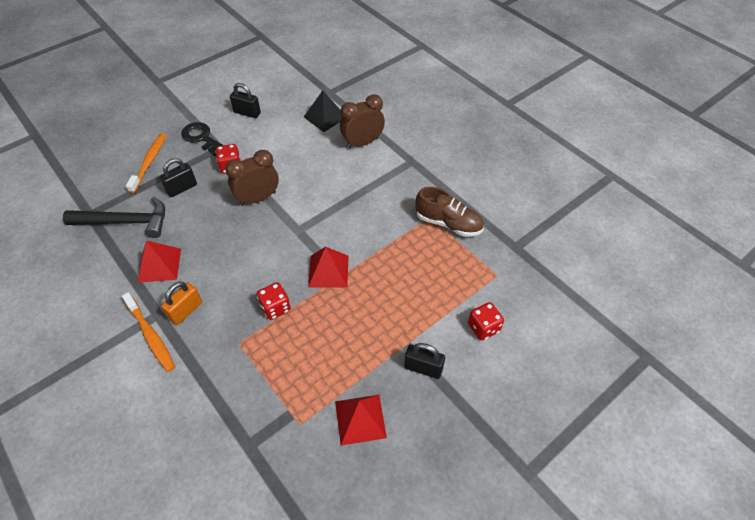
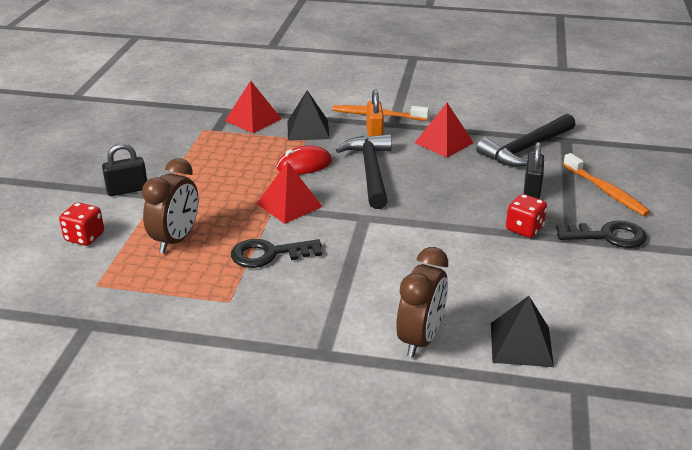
camera: 140 degrees right, 20 degrees down
brown clock [225,150,279,206] -> brown clock moved to [142,158,198,253]
black padlock [230,83,261,118] -> none
red dice [257,282,291,320] -> red mouse [277,145,332,175]
red pyramid [335,395,387,446] -> red pyramid moved to [225,81,282,133]
brown shoe [415,187,484,237] -> none
none -> black key [231,239,322,268]
none -> black pyramid [287,90,330,141]
none -> black hammer [336,134,392,209]

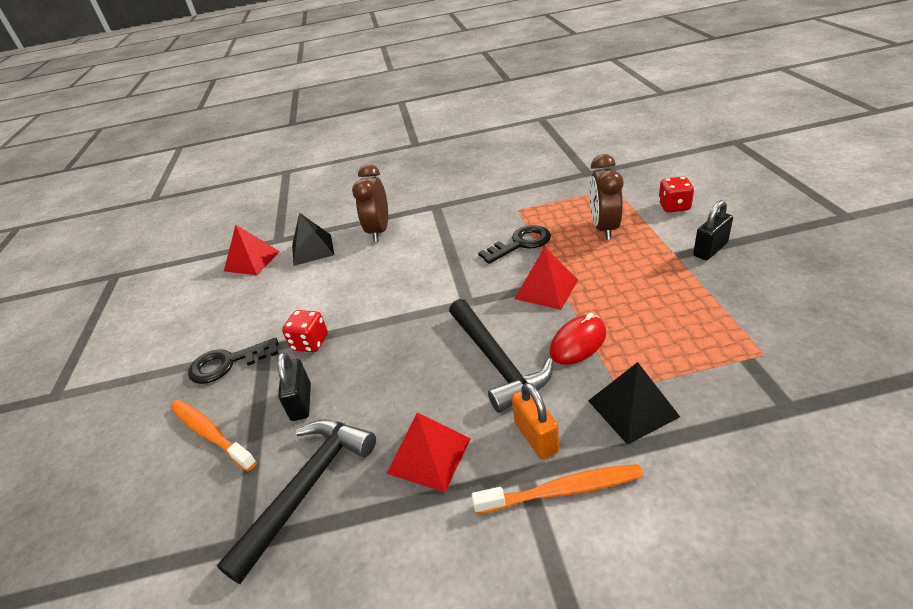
camera: 165 degrees right, 5 degrees up
red pyramid [225,81,282,133] -> red pyramid moved to [224,225,280,275]

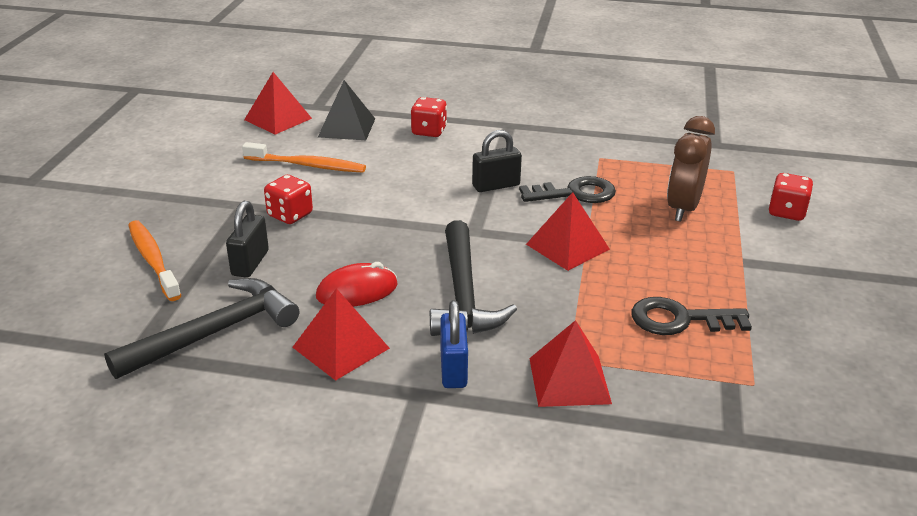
camera: 15 degrees right, 5 degrees down
black key [188,337,279,384] -> black key moved to [631,297,752,335]
brown clock [352,164,388,242] -> red dice [411,97,447,137]
orange toothbrush [472,464,643,514] -> orange toothbrush moved to [242,142,366,173]
orange padlock [512,383,559,459] -> blue padlock [440,300,468,388]
red mouse [550,313,606,365] -> red mouse moved to [316,262,398,307]
black pyramid [588,362,680,445] -> red pyramid [529,320,612,407]
black padlock [693,200,733,260] -> black padlock moved to [472,130,522,192]

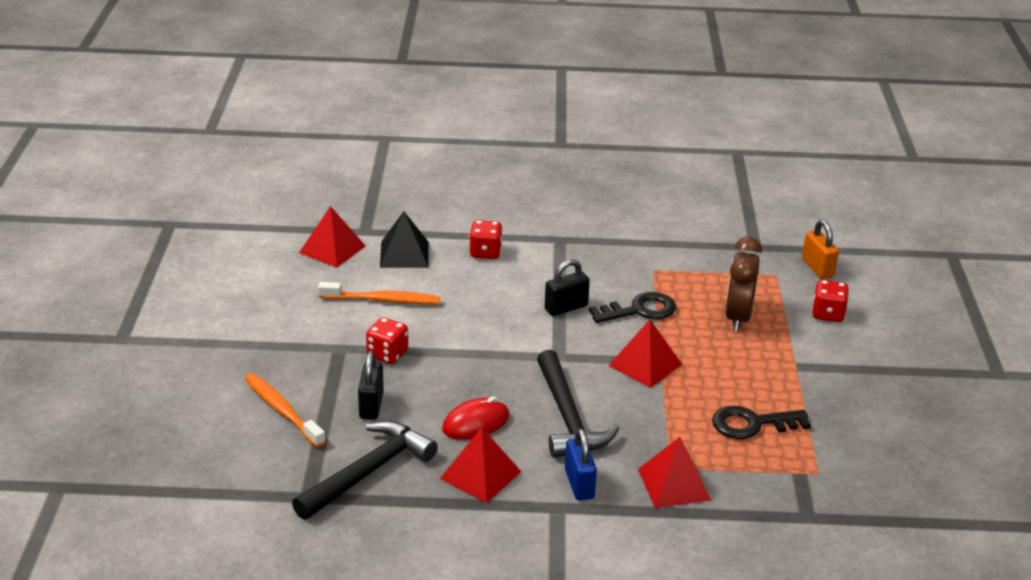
camera: 10 degrees left, 0 degrees up
none -> orange padlock [802,220,839,279]

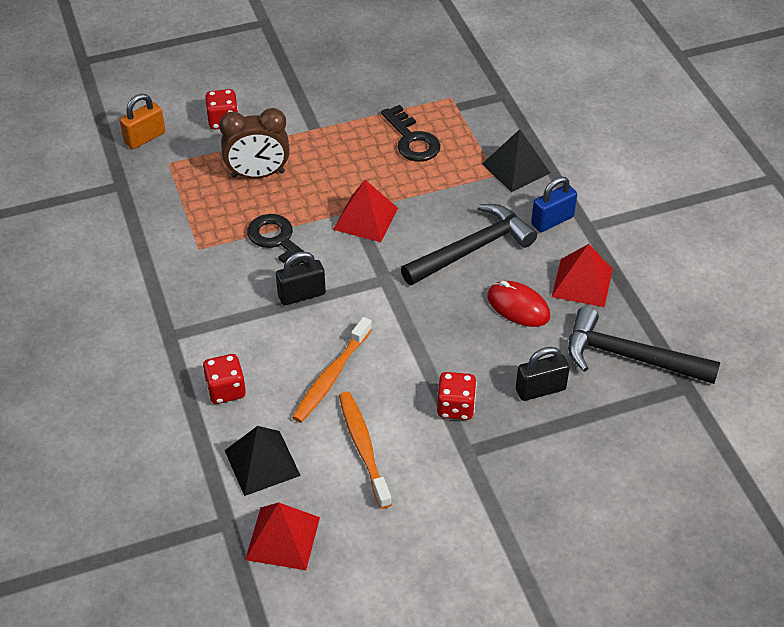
camera: 110 degrees left, 15 degrees up
orange toothbrush [244,373,326,448] -> orange toothbrush moved to [292,317,372,423]
black padlock [545,259,590,316] -> black padlock turned 60 degrees counterclockwise [276,251,326,306]
red pyramid [638,437,711,508] -> black pyramid [482,129,550,192]

